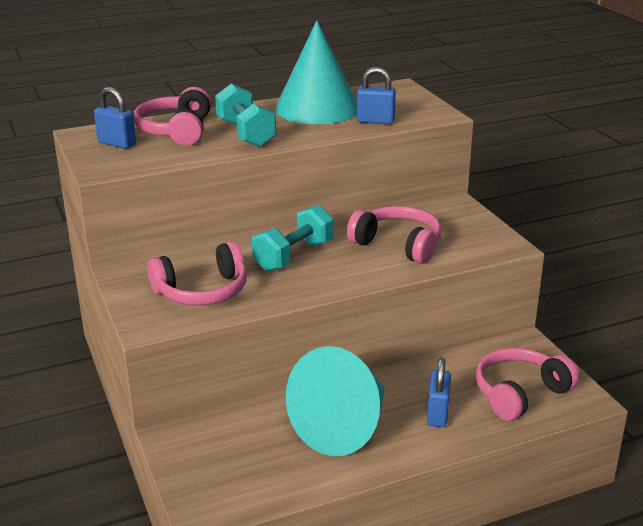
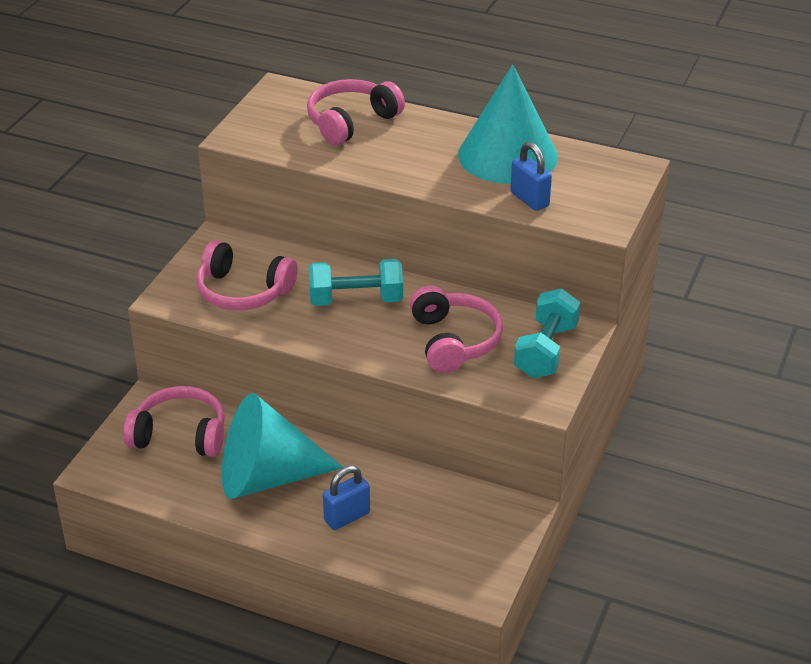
camera: 45 degrees right, 10 degrees up
blue padlock [94,87,136,149] -> none
turquoise dumbbell [215,84,276,147] -> turquoise dumbbell moved to [514,288,580,378]
pink headphones [476,348,579,421] -> pink headphones moved to [123,386,225,457]

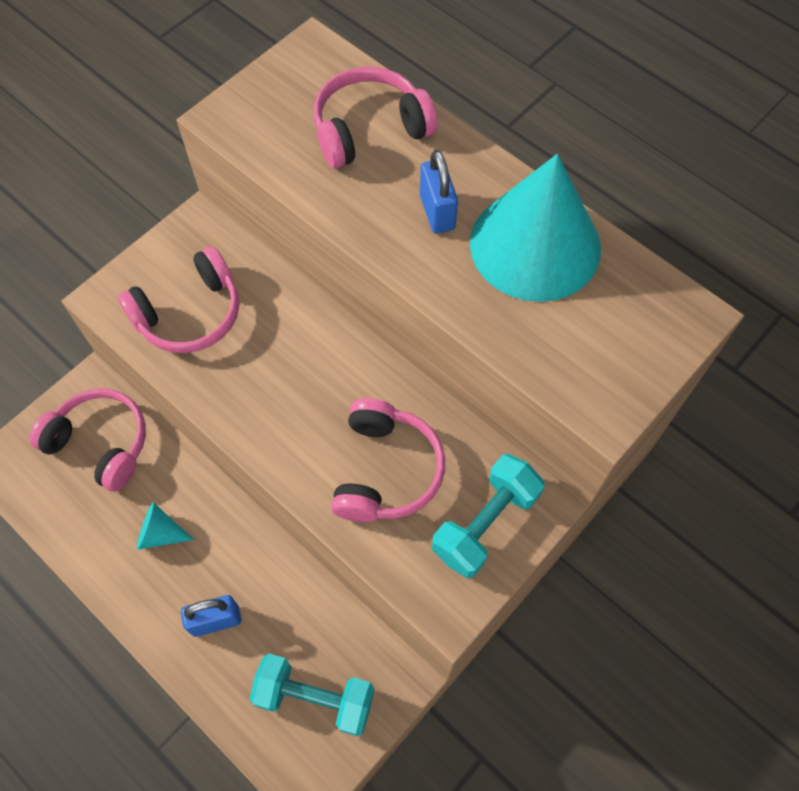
camera: 20 degrees right, 25 degrees up
pink headphones [196,240,297,310] -> pink headphones turned 75 degrees counterclockwise [117,246,239,353]
turquoise cone [222,393,343,499] -> turquoise cone [137,502,194,550], size x0.42
turquoise dumbbell [309,259,403,306] -> turquoise dumbbell moved to [250,654,375,736]
blue padlock [510,142,552,211] -> blue padlock moved to [420,150,458,234]

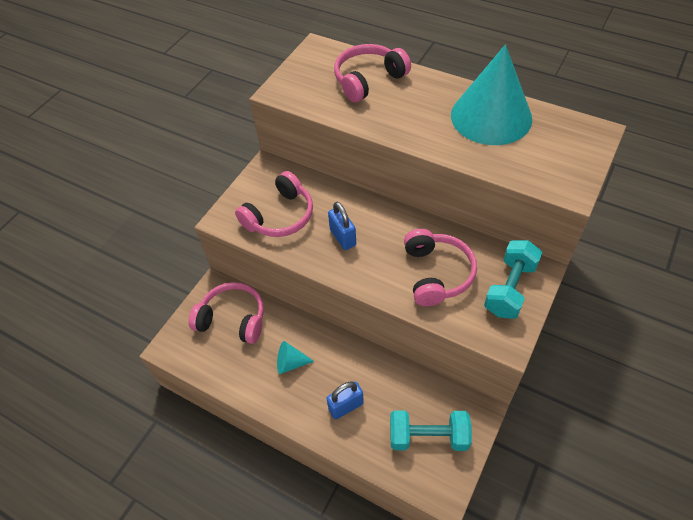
camera: 10 degrees left, 10 degrees down
blue padlock [420,150,458,234] -> blue padlock moved to [328,202,356,250]

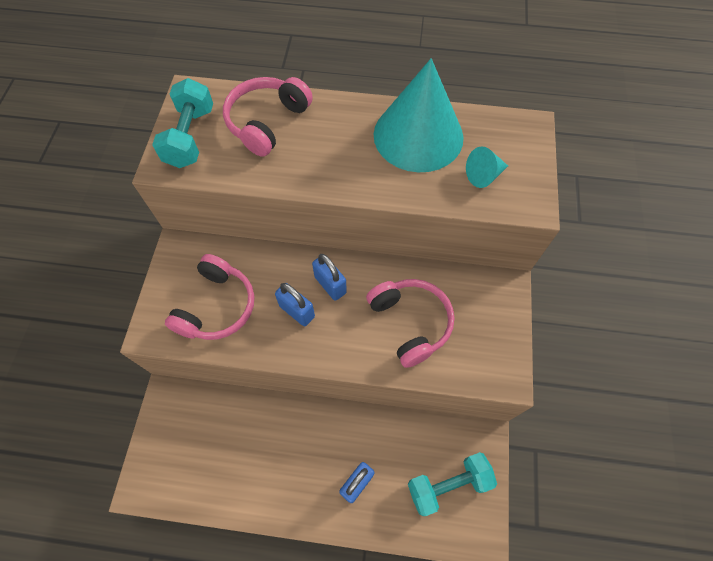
camera: 25 degrees left, 10 degrees up
pink headphones [188,282,264,344] -> none
turquoise cone [277,341,314,374] -> turquoise cone moved to [466,147,508,188]
turquoise dumbbell [484,240,543,319] -> turquoise dumbbell moved to [152,78,213,168]
none -> blue padlock [312,254,347,301]

